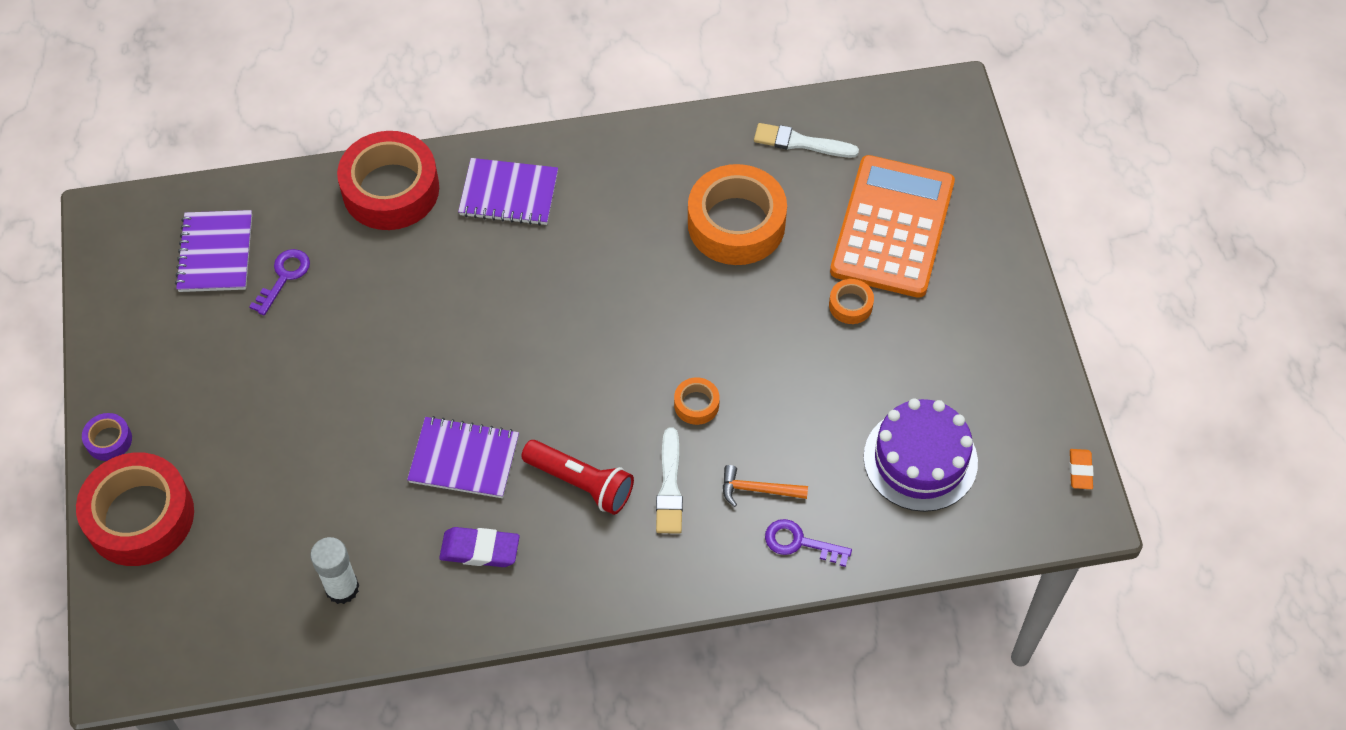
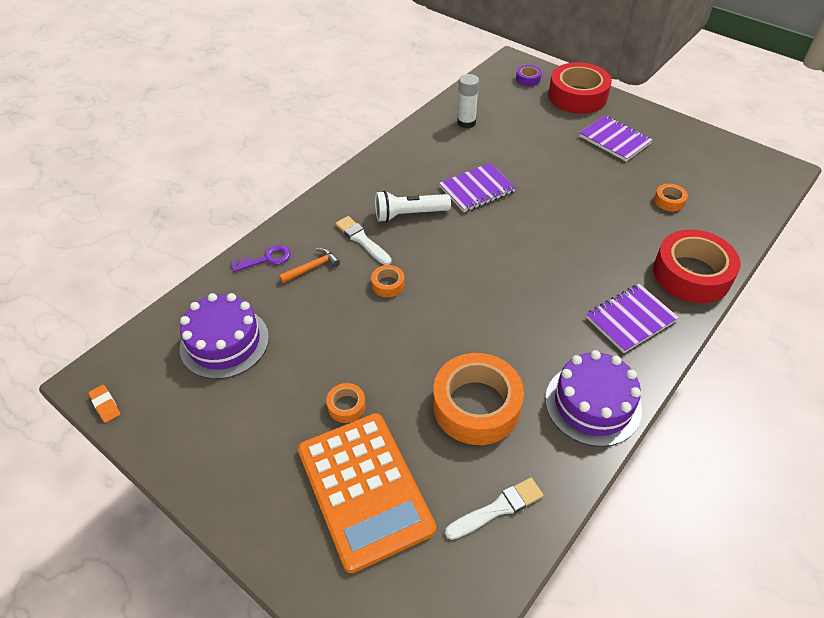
camera: 140 degrees right, 10 degrees down
purple tape [82,413,132,461] -> purple tape moved to [516,65,542,86]
purple notebook [175,210,252,292] -> purple notebook moved to [579,115,653,162]
purple key [249,249,310,315] -> orange tape [654,184,688,211]
purple eraser [439,527,520,567] -> none
red flashlight [521,440,634,515] -> white flashlight [375,190,451,222]
none -> purple cake [545,350,642,447]

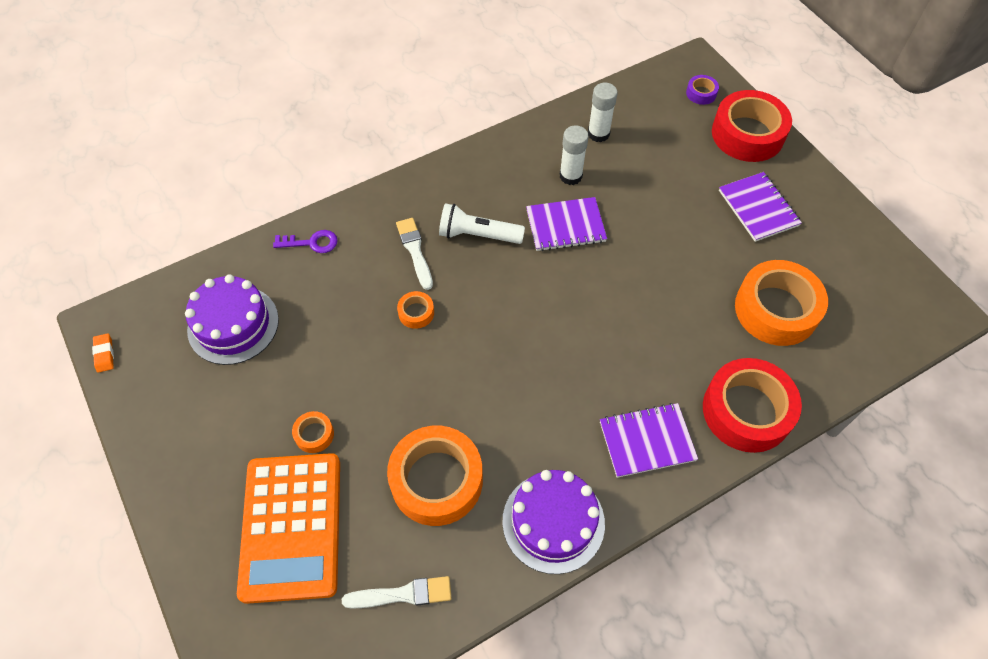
camera: 20 degrees right, 10 degrees up
orange hammer [279,248,340,283] -> none
orange tape [654,184,688,211] -> orange tape [735,260,828,346], size x2.29
none -> white glue stick [560,125,589,185]

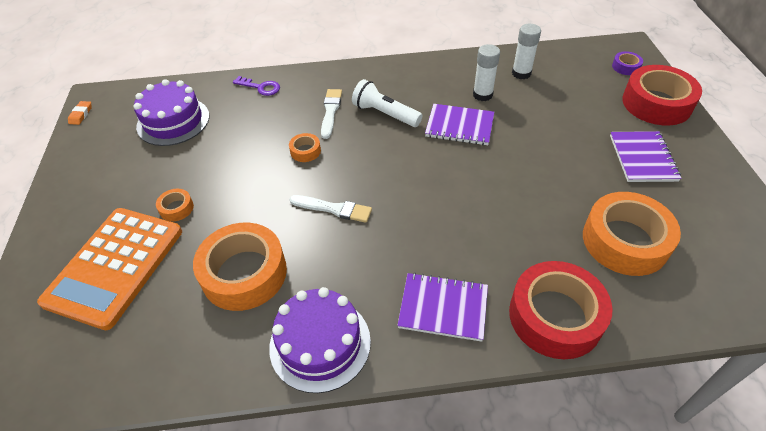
camera: 25 degrees right, 10 degrees down
white brush [342,576,452,609] -> white brush moved to [290,195,372,223]

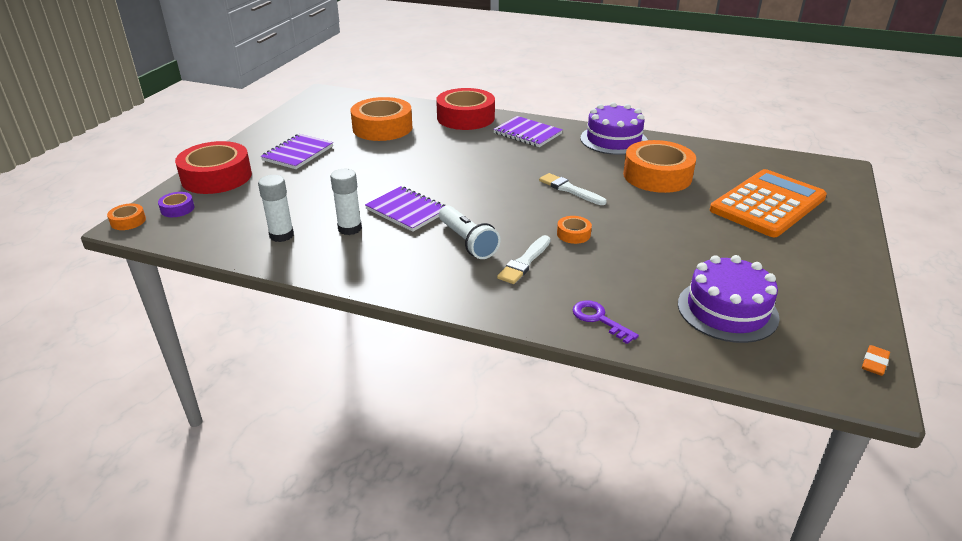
camera: 155 degrees left, 15 degrees down
orange tape [156,189,194,222] -> orange tape moved to [107,203,146,230]

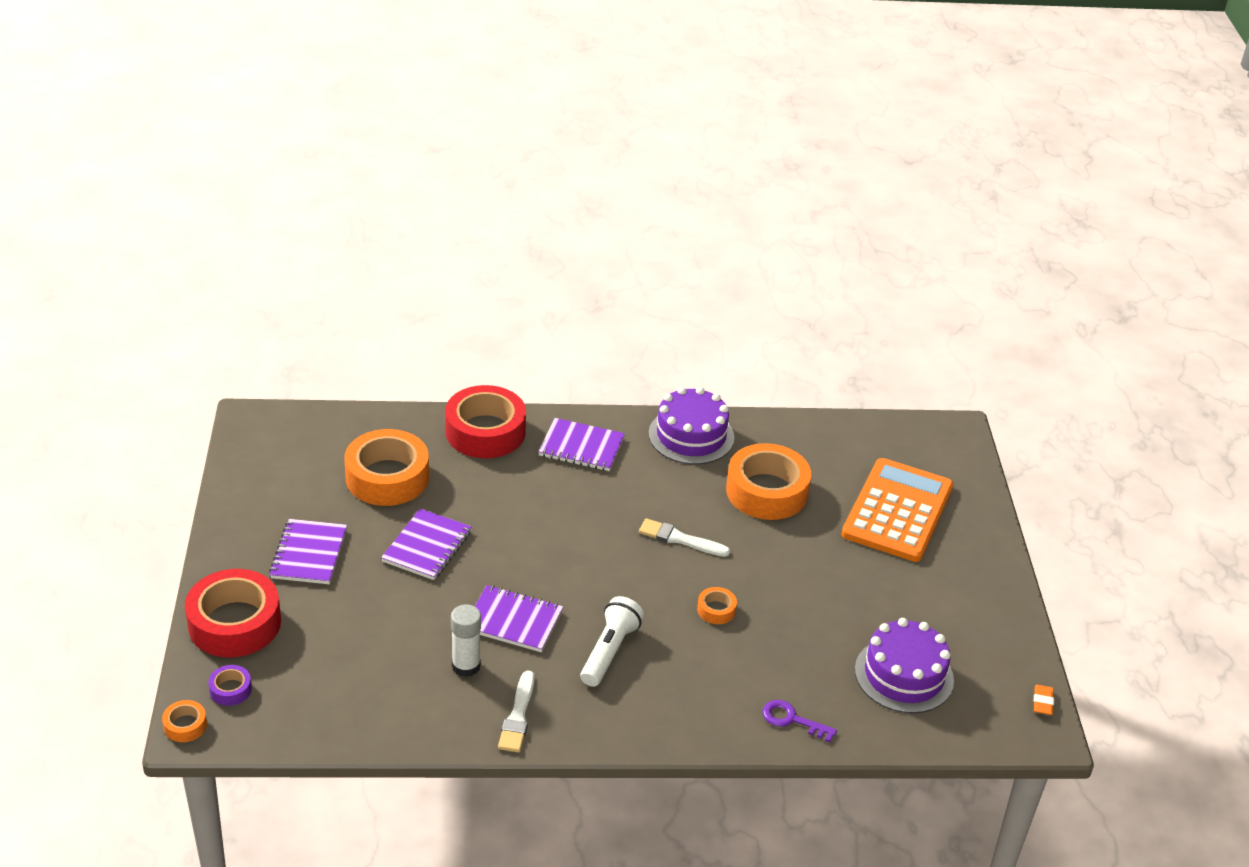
camera: 25 degrees left, 5 degrees up
white glue stick [258,175,294,242] -> none
white flashlight [439,205,501,259] -> white flashlight turned 105 degrees counterclockwise [580,596,644,687]
white brush [497,235,551,284] -> white brush moved to [498,670,535,752]
none -> purple notebook [381,509,472,580]

